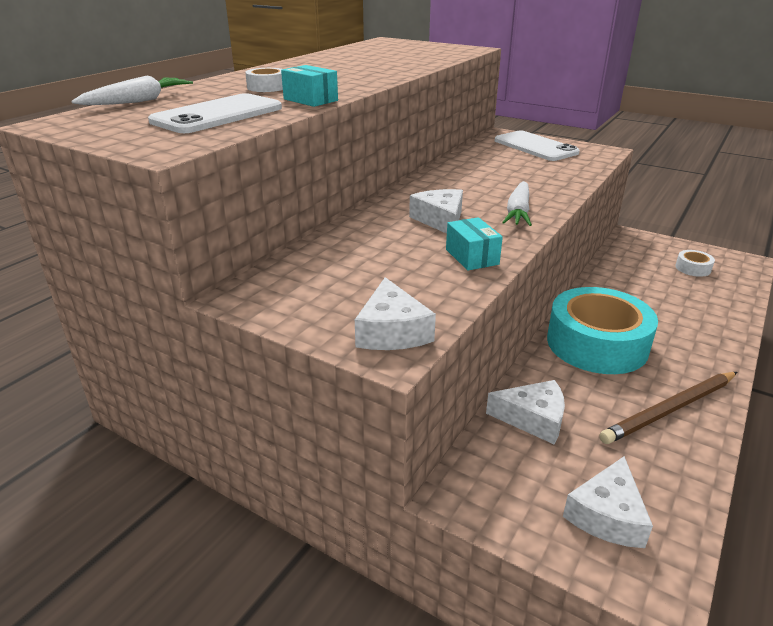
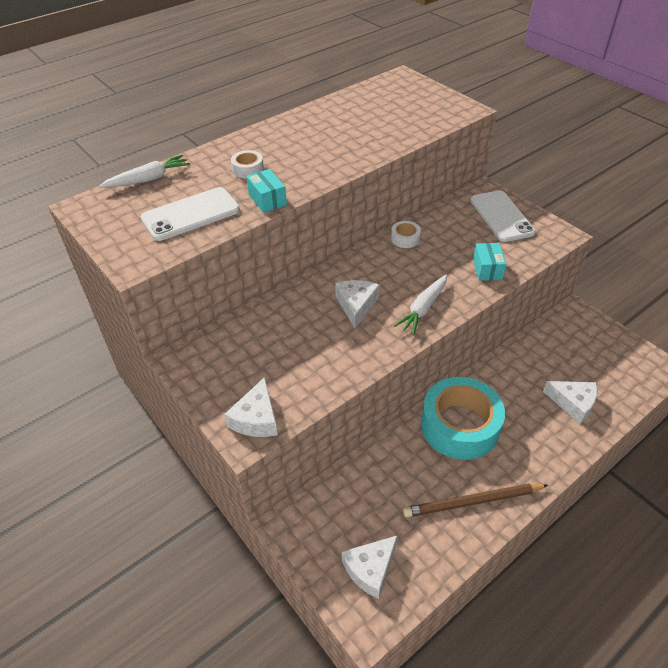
camera: 20 degrees right, 15 degrees up
turquoise box [446,217,503,270] -> turquoise box moved to [473,243,506,280]
white cheese [486,380,565,444] -> white cheese moved to [543,381,598,424]
white tape [675,250,715,277] -> white tape moved to [391,221,421,248]

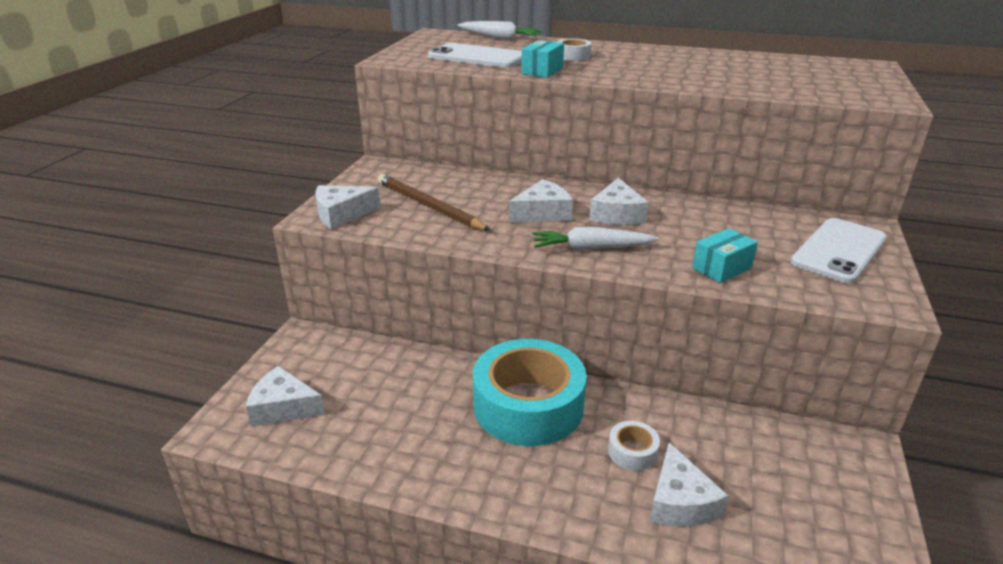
camera: 55 degrees right, 15 degrees down
white tape [391,221,421,248] -> white tape moved to [608,421,660,471]
brown pencil [403,483,548,517] -> brown pencil moved to [377,174,491,231]
none -> white cheese [589,178,649,225]

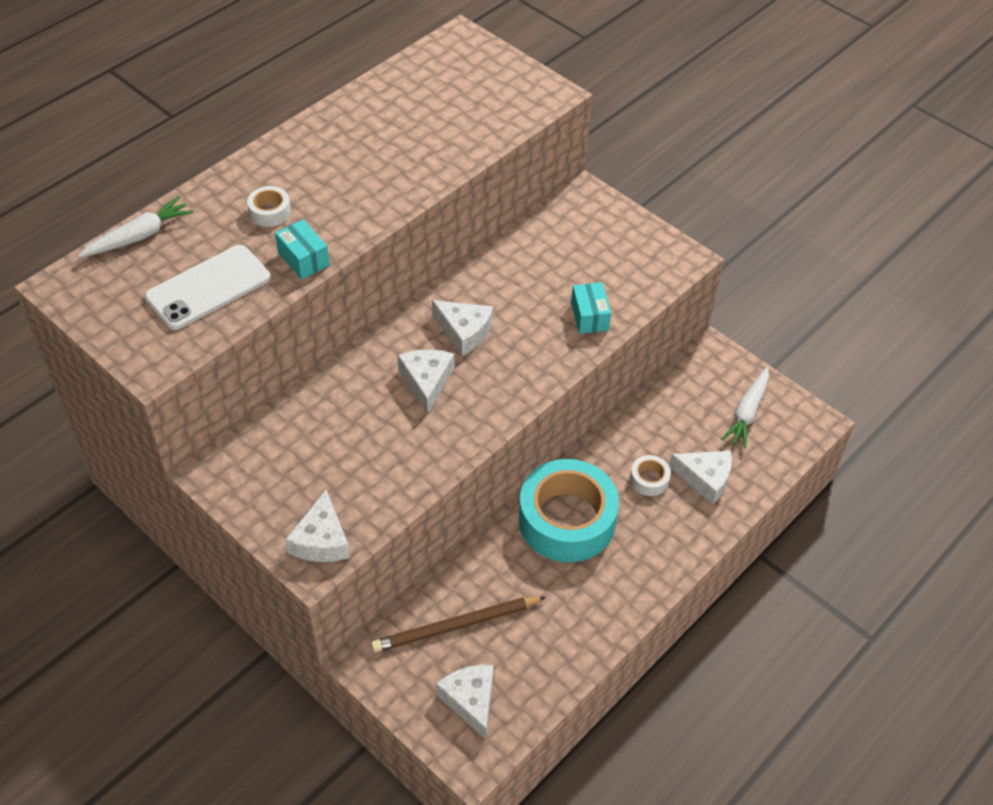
camera: 65 degrees left, 20 degrees up
white cheese [246,366,325,426] -> white cheese turned 120 degrees clockwise [436,665,494,739]
brown pencil [377,174,491,231] -> brown pencil moved to [371,596,546,653]
white carrot [532,227,659,250] -> white carrot moved to [721,367,769,449]
white phone [791,218,887,283] -> none

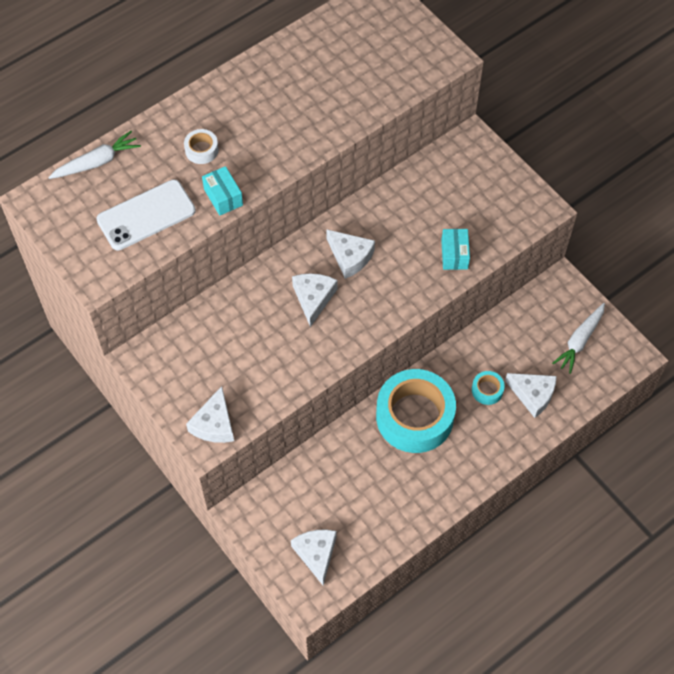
camera: 10 degrees right, 10 degrees up
brown pencil [371,596,546,653] -> none
white tape [630,455,671,496] -> turquoise tape [472,371,505,405]

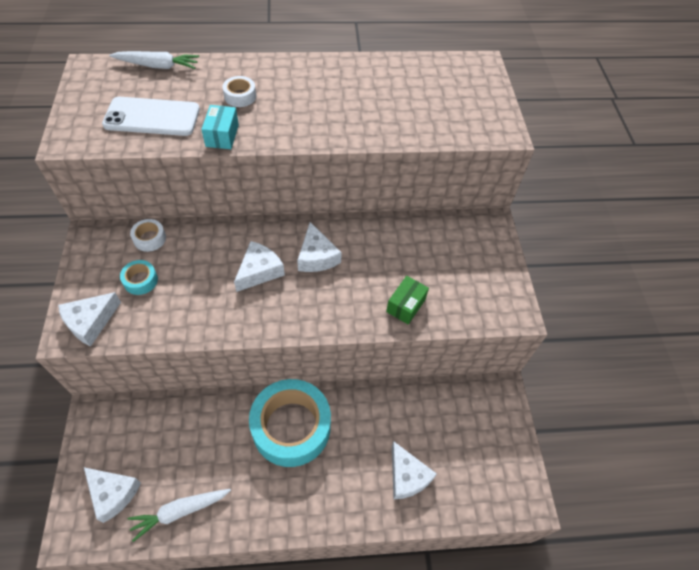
camera: 30 degrees right, 5 degrees down
white cheese [291,530,337,585] -> white cheese turned 105 degrees clockwise [84,467,141,523]
turquoise box [441,229,470,270] -> green box [386,276,429,325]
turquoise tape [472,371,505,405] -> turquoise tape moved to [120,260,158,295]
white carrot [552,303,605,374] -> white carrot moved to [128,489,231,542]
none -> white tape [130,219,166,252]

